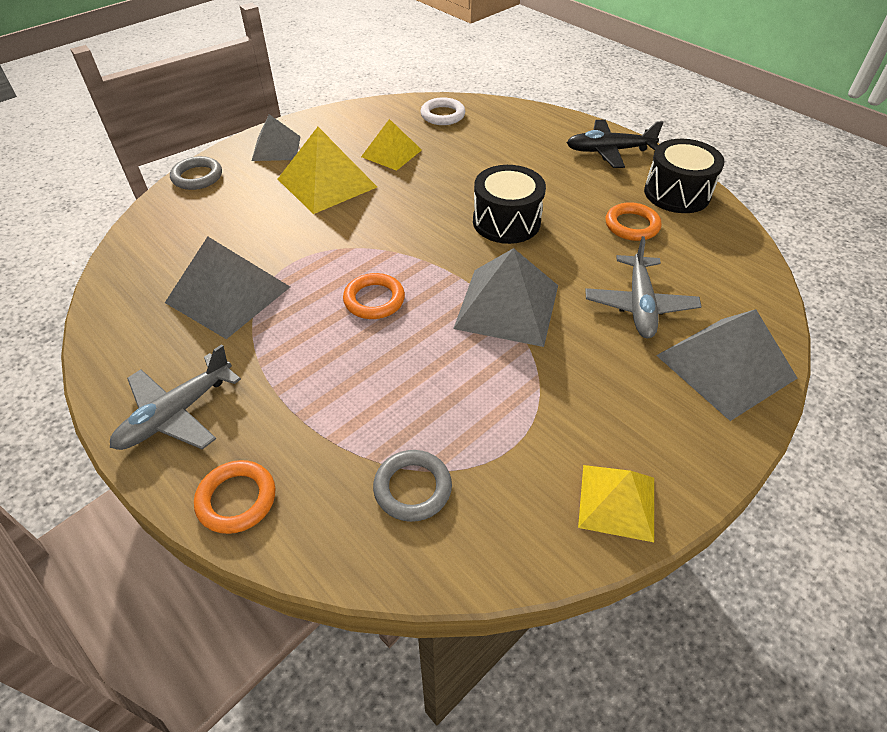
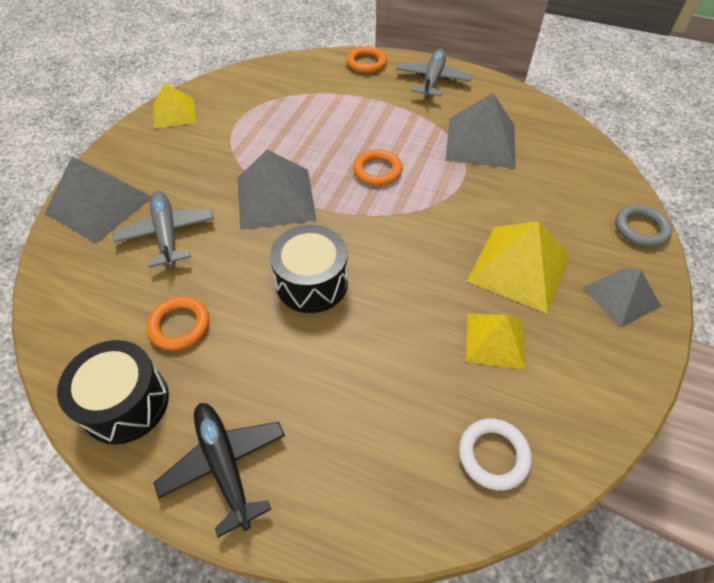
camera: 155 degrees right, 5 degrees up
grey ring [373,450,452,522] -> none
black plane [567,120,664,168] -> black plane turned 90 degrees counterclockwise [153,403,285,538]

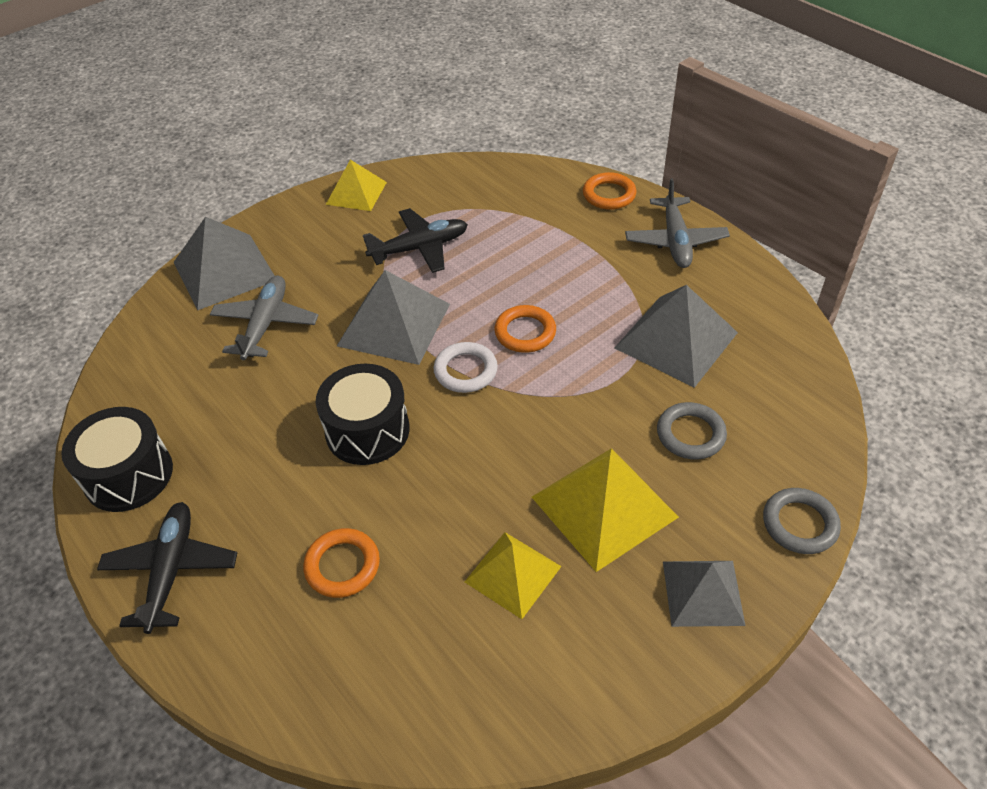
camera: 30 degrees right, 5 degrees down
orange ring [147,296,210,351] -> orange ring moved to [303,528,380,598]
grey plane [396,49,472,98] -> grey plane turned 135 degrees clockwise [625,178,730,268]
white ring [459,419,532,490] -> white ring moved to [433,342,498,393]
none -> black plane [363,208,468,273]
none -> grey ring [657,402,727,460]

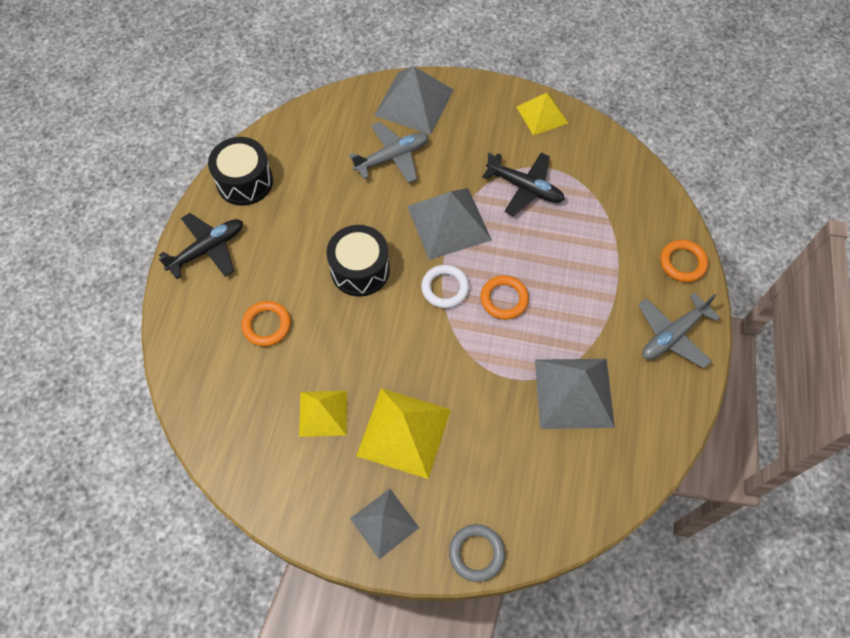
camera: 50 degrees right, 15 degrees up
grey ring [657,402,727,460] -> none

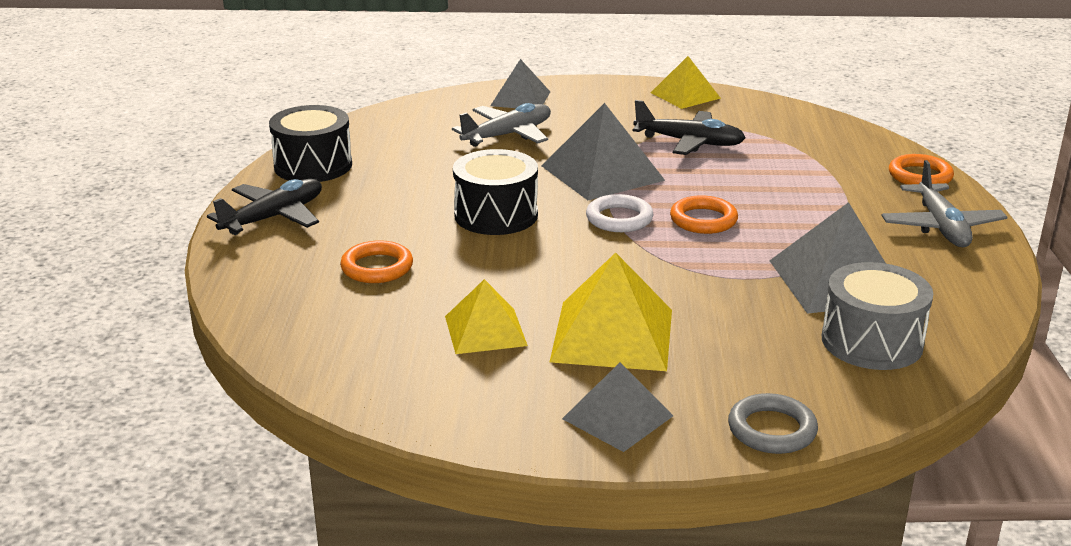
camera: 10 degrees left, 35 degrees down
grey pyramid [374,66,454,135] -> grey pyramid [490,59,550,108], size x0.63
grey plane [638,293,720,368] -> grey plane turned 45 degrees counterclockwise [881,160,1007,247]
none -> grey drum [822,262,933,370]

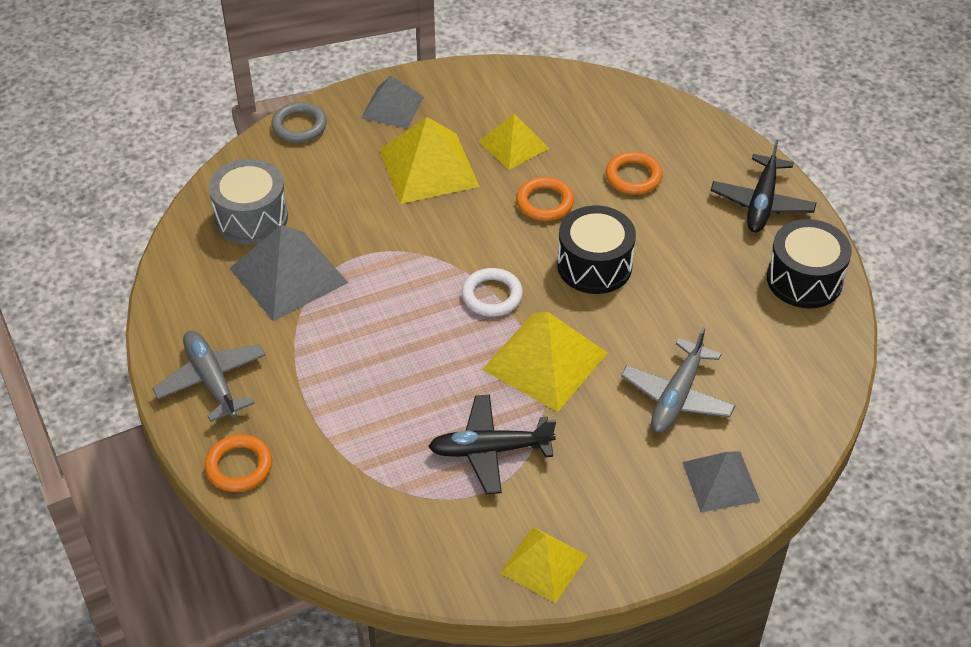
camera: 155 degrees right, 20 degrees up
grey pyramid [542,103,665,200] -> yellow pyramid [482,312,608,412]
orange ring [670,195,738,234] -> orange ring moved to [516,177,574,221]

